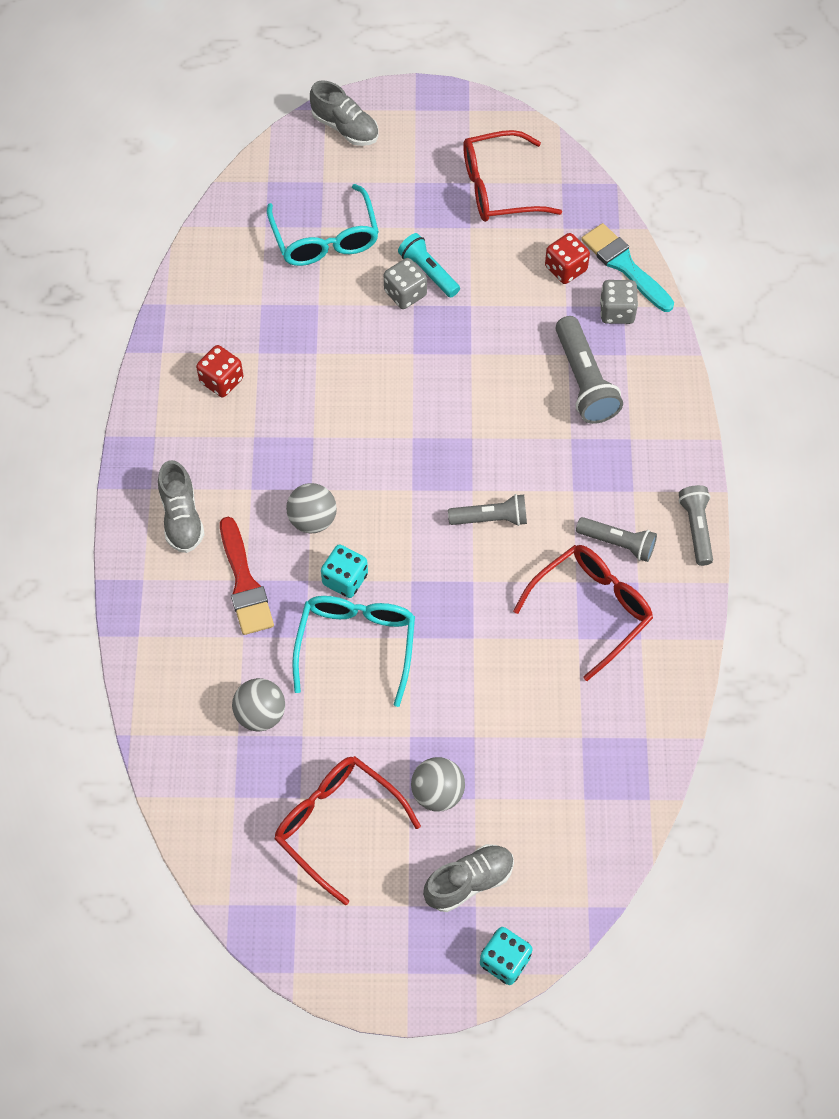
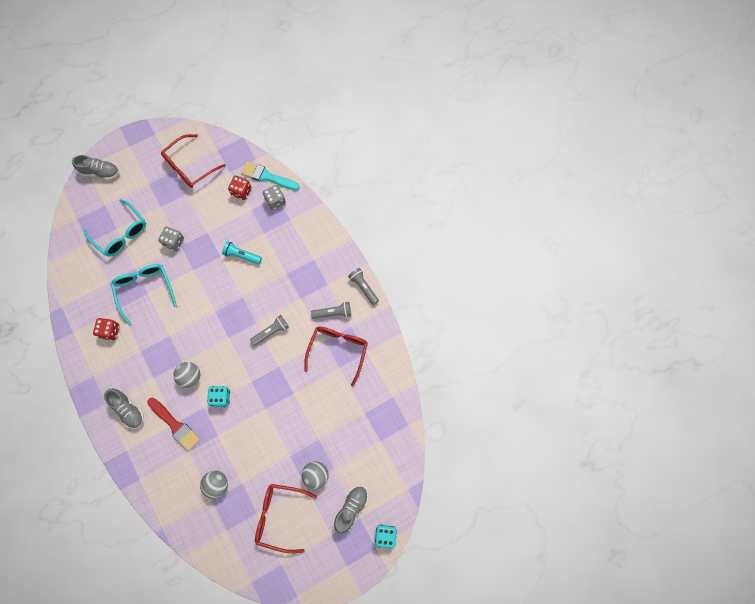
camera: 30 degrees left, 10 degrees up
turquoise glasses [292,596,415,707] -> turquoise glasses moved to [111,264,177,325]
turquoise flashlight [398,233,460,298] -> turquoise flashlight moved to [222,241,262,264]
grey flashlight [555,316,623,424] -> none

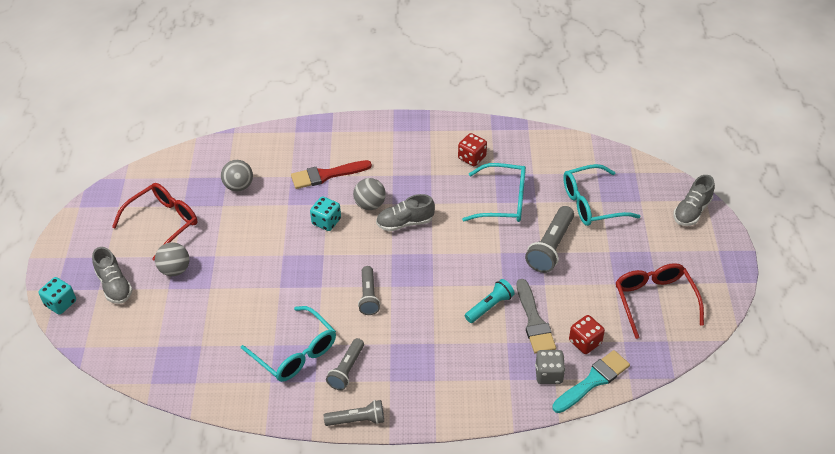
camera: 120 degrees right, 25 degrees down
grey shoe [104,389,144,429] -> grey shoe moved to [376,194,435,232]
grey dice [158,227,184,251] -> grey flashlight [525,206,574,273]
red glasses [304,327,368,386] -> turquoise glasses [241,306,336,382]
none -> grey brush [517,279,556,354]

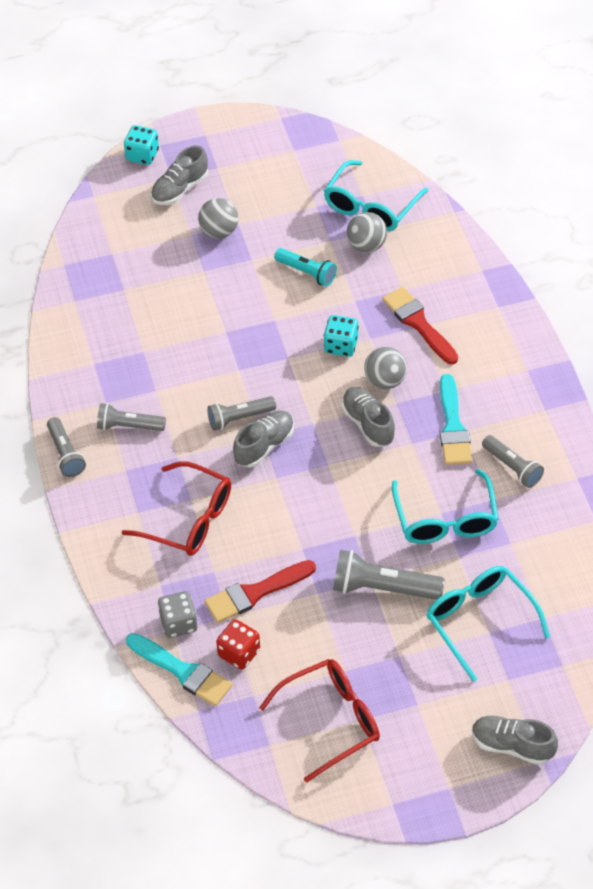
camera: 75 degrees right, 5 degrees up
red glasses [112,183,197,261] -> red glasses moved to [122,461,231,556]
turquoise glasses [241,306,336,382] -> turquoise glasses moved to [324,160,429,231]
red dice [458,133,487,166] -> grey flashlight [482,435,544,488]
turquoise flashlight [465,279,515,323] -> turquoise flashlight moved to [274,248,337,286]
grey brush [517,279,556,354] -> red brush [204,560,316,623]
none -> grey shoe [233,411,294,467]
none -> turquoise brush [440,374,472,465]

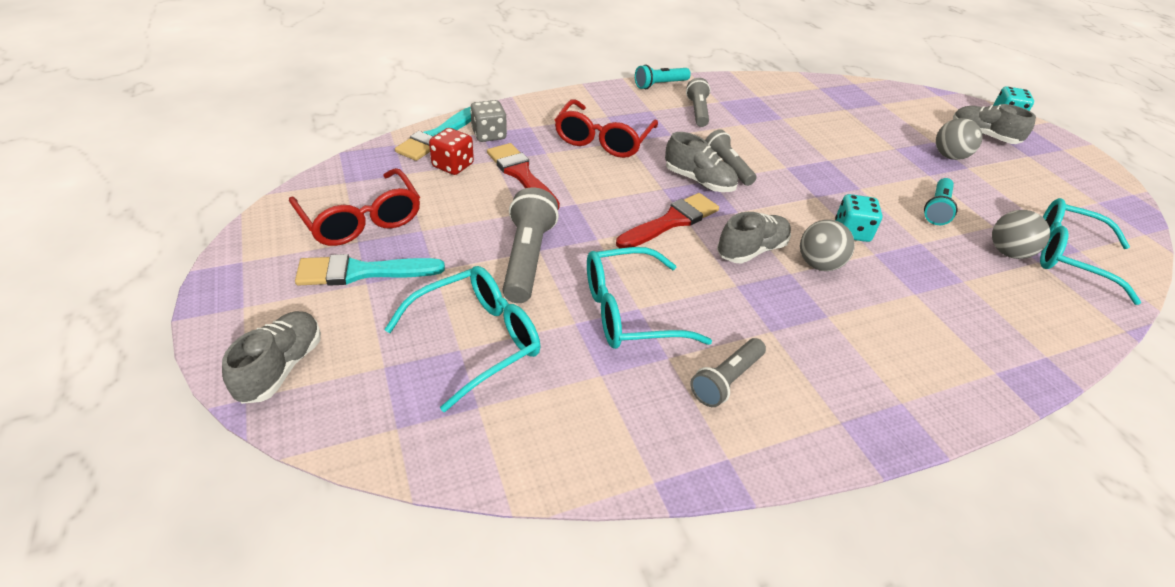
camera: 80 degrees right, 10 degrees down
grey flashlight [47,417,86,477] -> turquoise flashlight [635,64,691,89]
red brush [382,287,458,365] -> red brush moved to [616,193,719,248]
turquoise brush [440,374,472,465] -> turquoise brush moved to [295,254,445,286]

